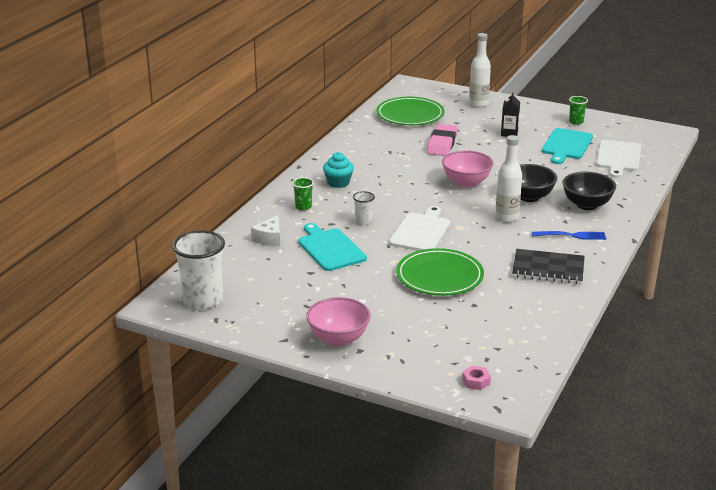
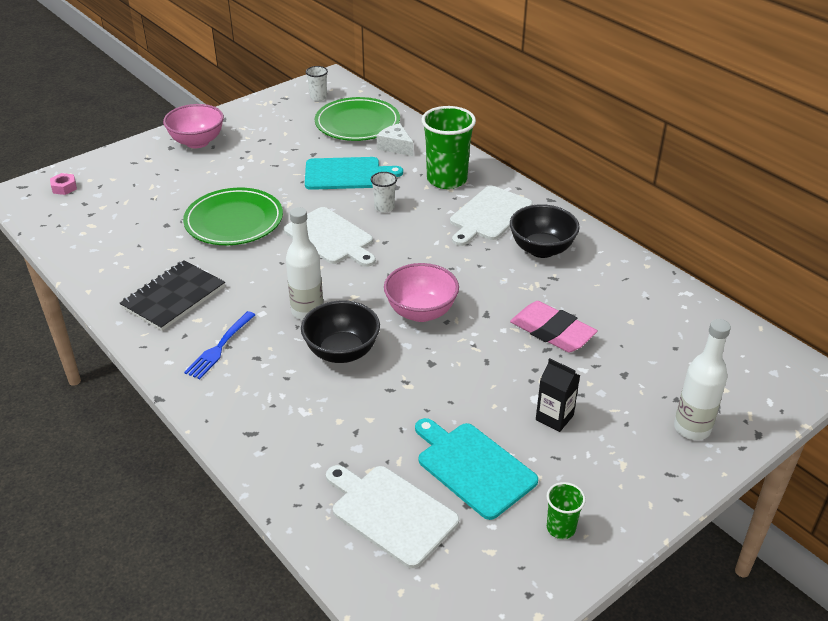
camera: 115 degrees right, 10 degrees up
white cup [172,230,225,310] -> white cup [306,66,328,101], size x0.48
green cup [292,177,314,210] -> green cup [421,106,476,189], size x2.09
turquoise cupcake [323,152,354,188] -> white cutting board [450,186,533,246]
green plate [376,97,444,125] -> green plate moved to [315,97,400,141]
black bowl [562,172,616,210] -> black bowl moved to [510,204,580,258]

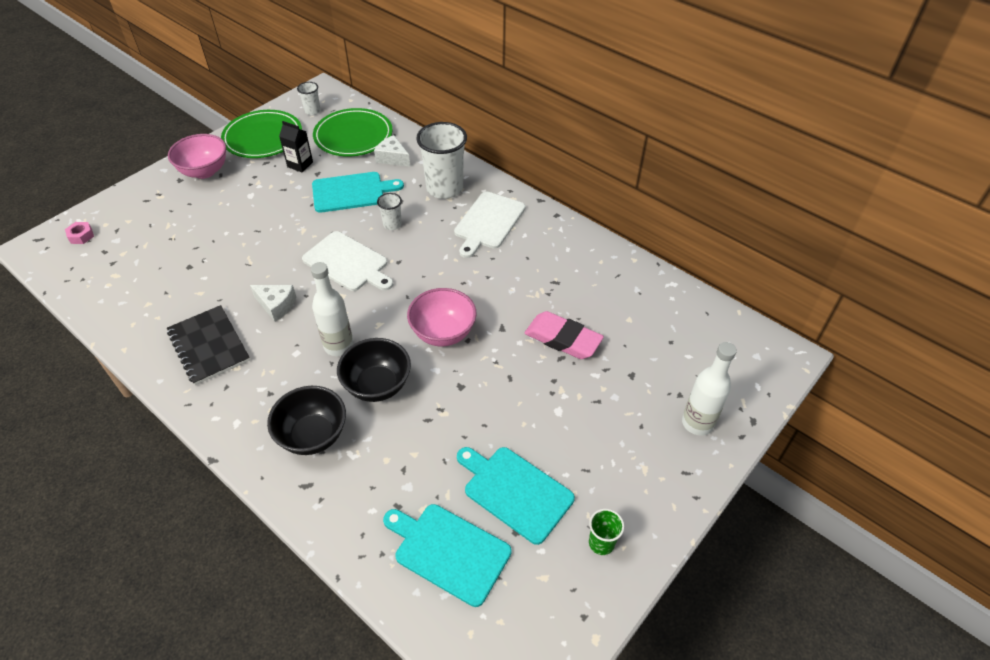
camera: 10 degrees left, 10 degrees up
black notebook [119,260,225,331] -> black notebook turned 60 degrees counterclockwise [167,305,250,385]
green plate [183,188,283,245] -> green plate moved to [221,110,302,158]
blue fork [184,311,255,379] -> none
white cutting board [326,465,459,568] -> turquoise cutting board [383,504,512,607]
green cup [421,106,476,189] -> white cup [416,122,467,199]
black bowl [510,204,580,258] -> black bowl moved to [267,386,346,455]
black carton [536,358,580,432] -> black carton moved to [279,121,313,172]
none -> white cheese [250,285,296,322]

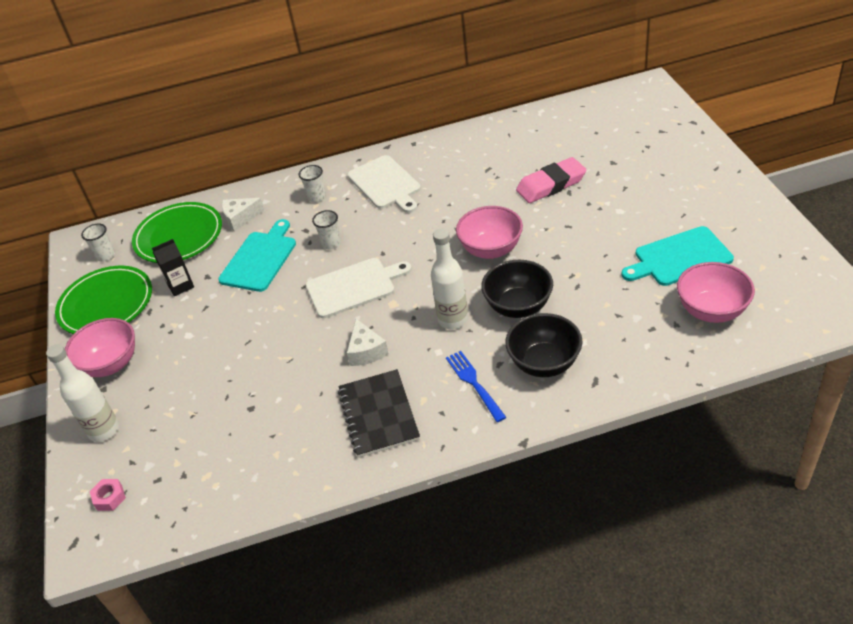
camera: 50 degrees left, 5 degrees down
black notebook [167,305,250,385] -> black notebook turned 75 degrees clockwise [338,369,420,458]
white cheese [250,285,296,322] -> white cheese turned 105 degrees clockwise [347,319,389,366]
turquoise cutting board [383,504,512,607] -> pink bowl [677,262,755,323]
white cup [416,122,467,199] -> white cup [299,165,326,202], size x0.48
green cup [589,509,624,555] -> none
white bottle [682,342,737,436] -> white bottle moved to [46,344,119,442]
none -> blue fork [446,351,506,422]

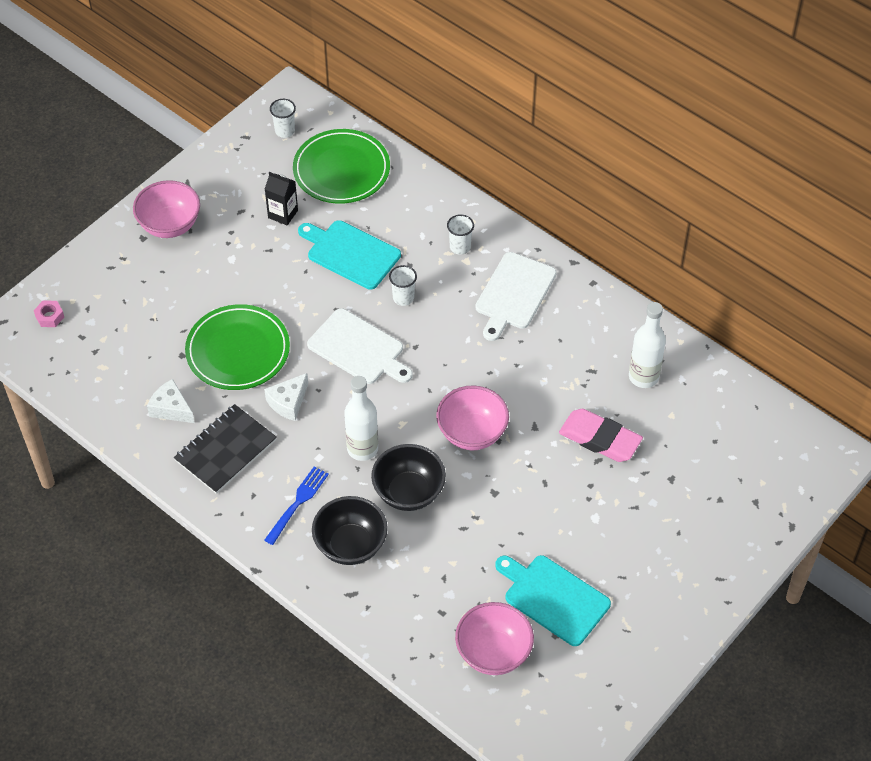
camera: 50 degrees right, 10 degrees up
white bottle [46,344,119,442] -> white bottle moved to [629,302,666,388]
green plate [55,266,152,334] -> green plate moved to [185,304,290,390]
turquoise cutting board [218,219,296,292] -> turquoise cutting board turned 135 degrees counterclockwise [298,220,401,290]
white cheese [222,198,264,232] -> white cheese moved to [147,379,195,423]

